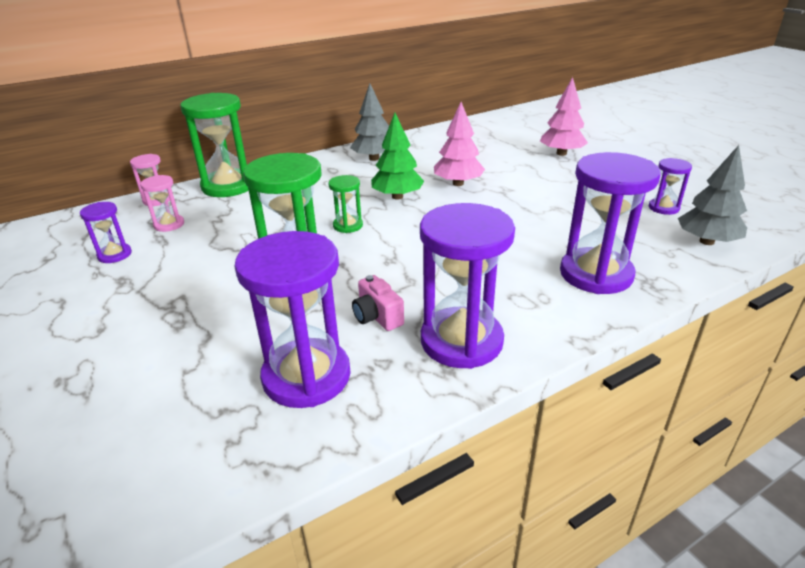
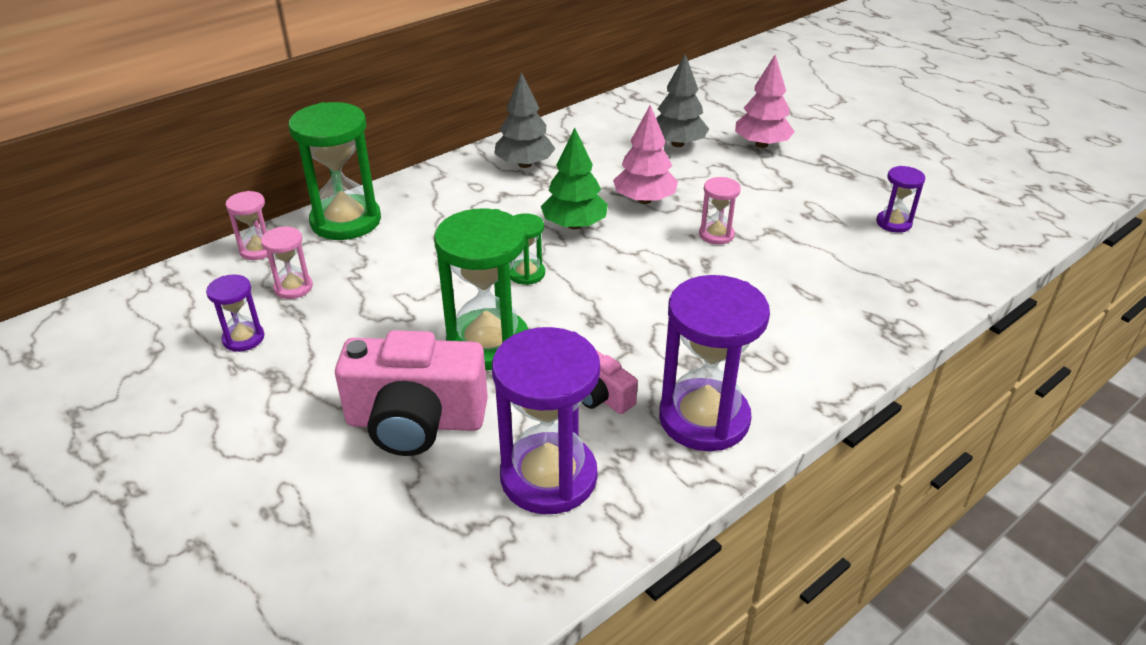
camera: 10 degrees left, 5 degrees up
purple hourglass [560,152,661,294] -> none
grey tree [678,145,747,245] -> grey tree moved to [656,54,709,147]
none -> pink camera [335,330,488,456]
none -> pink hourglass [699,177,741,245]

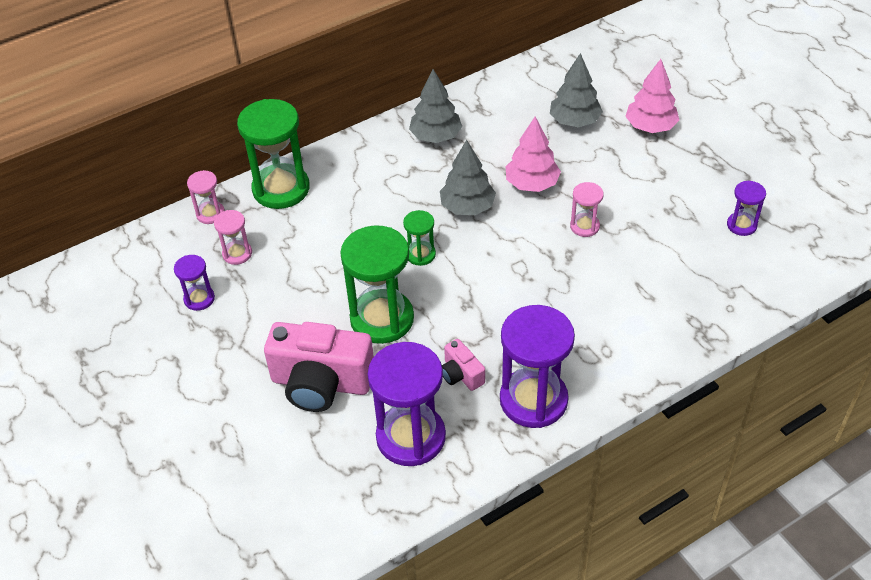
camera: 10 degrees right, 10 degrees up
green tree [541,128,608,229] -> grey tree [440,140,496,215]

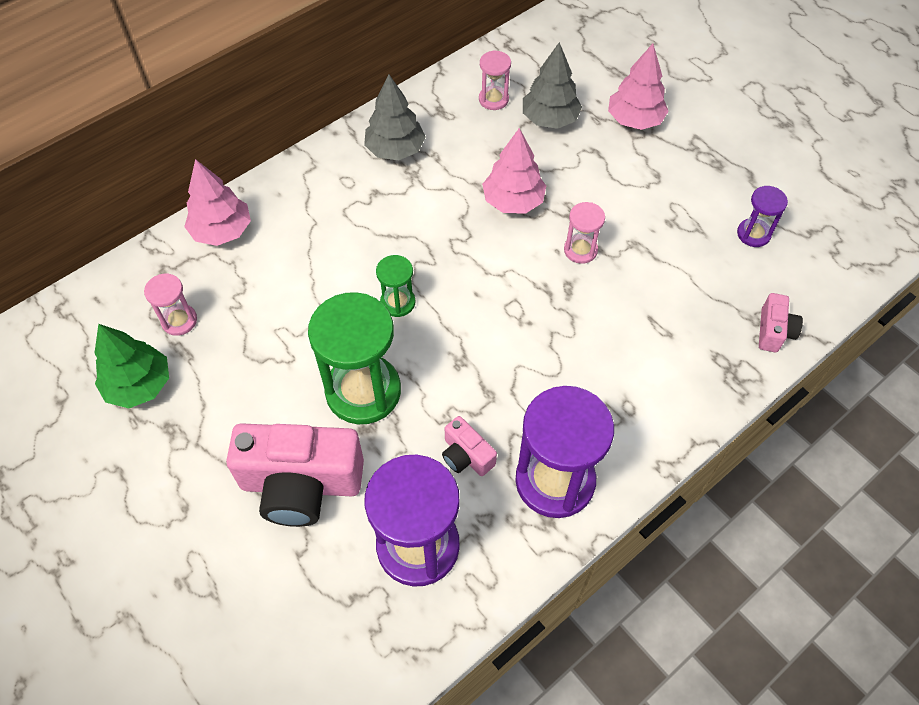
camera: 10 degrees left, 10 degrees up
purple hourglass [174,255,215,311] -> green tree [94,324,169,408]
pink hourglass [187,170,225,224] -> pink hourglass moved to [479,50,511,110]
green hourglass [237,99,310,209] -> pink tree [184,159,251,246]
grey tree [440,140,496,215] -> none
none -> pink camera [759,293,803,352]

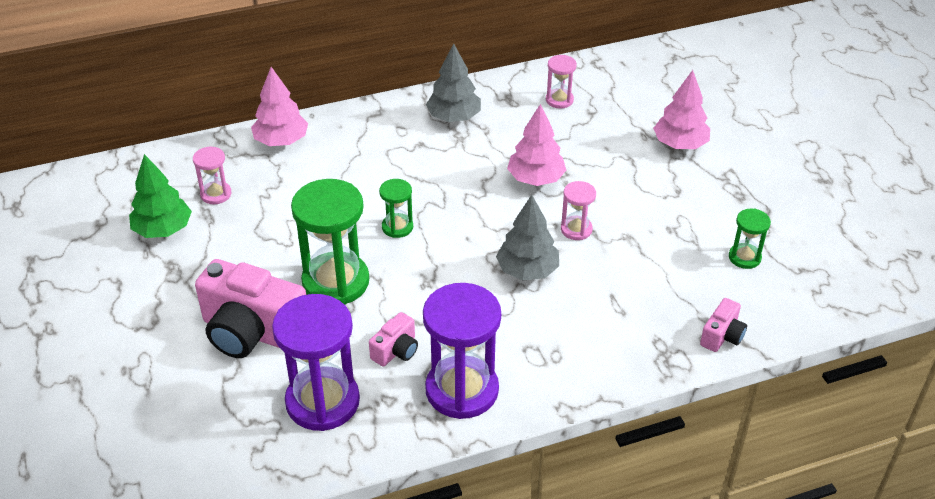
camera: 20 degrees right, 15 degrees down
pink camera [442,416,497,476] -> pink camera turned 120 degrees counterclockwise [369,312,418,366]
grey tree [523,42,582,129] -> grey tree moved to [496,195,559,281]
purple hourglass [737,186,788,247] -> green hourglass [729,208,771,269]

